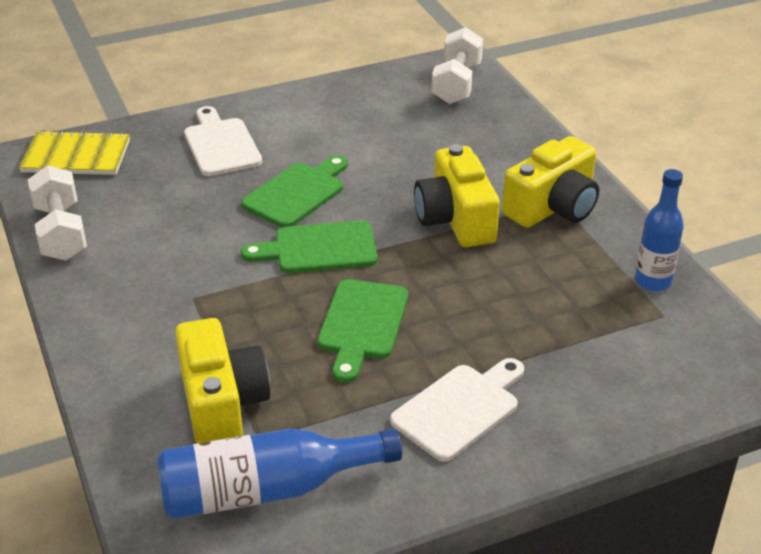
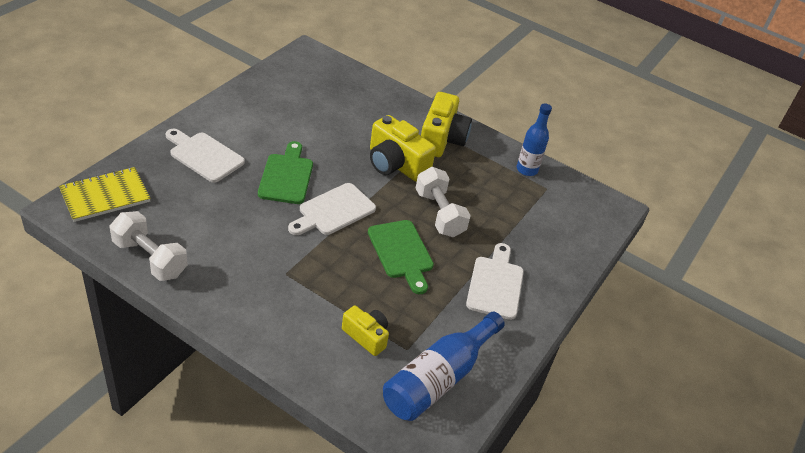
camera: 40 degrees left, 5 degrees up
yellow camera [175,318,270,444] -> yellow camera [342,305,389,356], size x0.59
green cutting board [241,221,378,273] -> white cutting board [288,183,376,235]
white dumbbell [432,27,483,104] -> white dumbbell moved to [415,167,471,237]

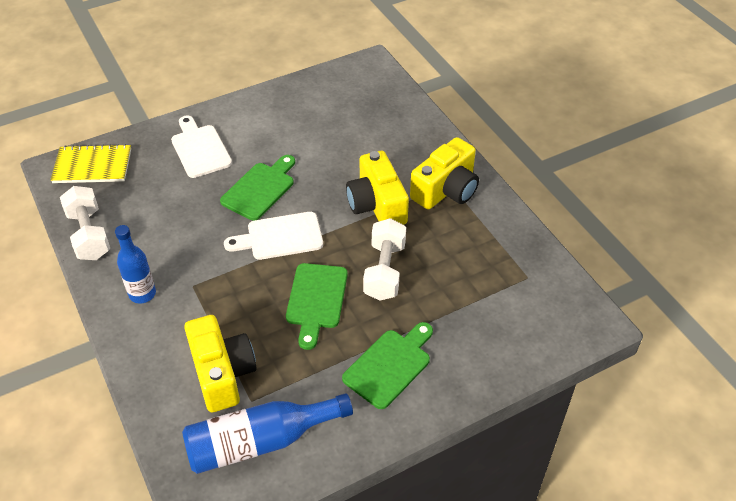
camera: 35 degrees right, 5 degrees up
yellow camera [342,305,389,356] -> yellow camera [184,315,257,412], size x1.70
white cutting board [466,243,524,320] -> green cutting board [342,322,433,409]
blue bottle [517,103,552,176] -> blue bottle moved to [115,225,156,304]

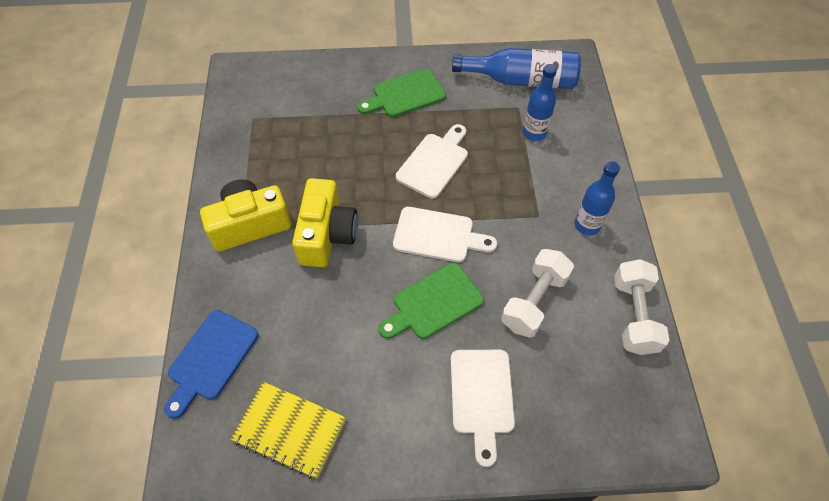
camera: 155 degrees left, 10 degrees up
yellow notebook [51,144,131,183] -> yellow notebook moved to [231,382,346,479]
yellow camera [184,315,257,412] -> blue bottle [523,64,557,141]
green cutting board [286,263,348,350] -> white cutting board [396,124,468,198]
white dumbbell [363,218,406,301] -> white dumbbell moved to [501,249,574,338]
none -> blue cutting board [164,310,258,419]

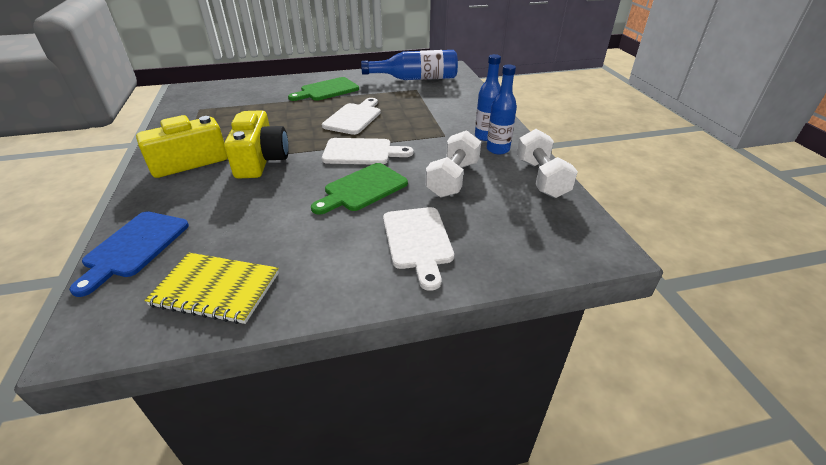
camera: 10 degrees left, 20 degrees down
blue bottle [523,64,557,141] -> blue bottle moved to [487,65,517,155]

